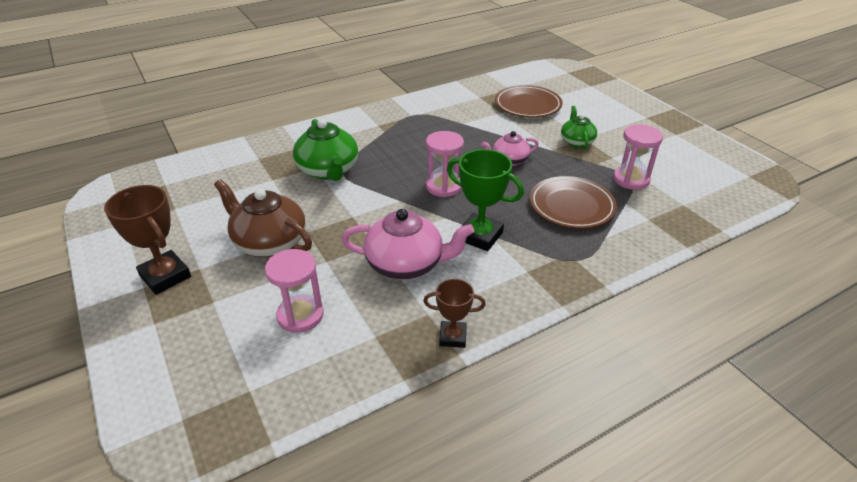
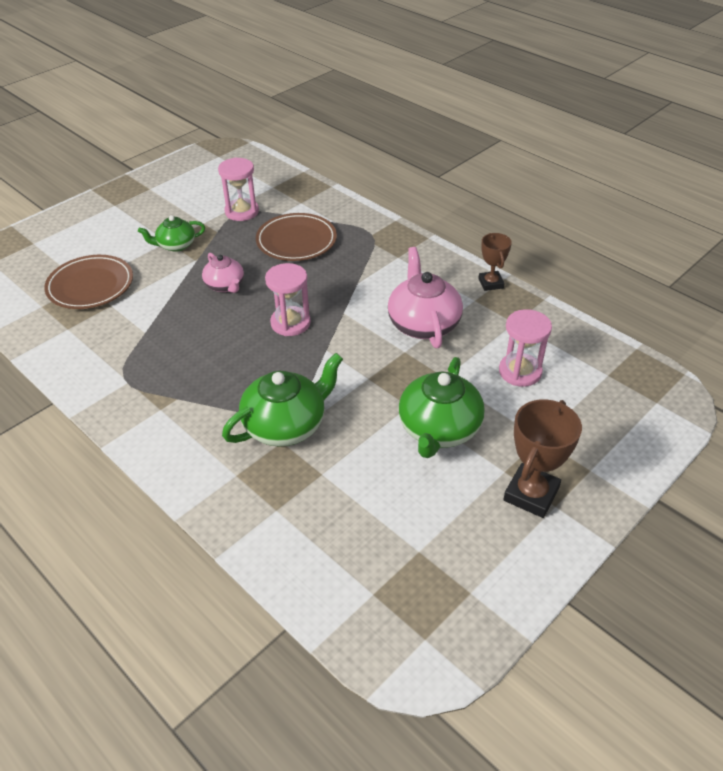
camera: 105 degrees left, 5 degrees up
brown teapot [214,179,312,257] -> green teapot [399,357,485,458]
green trophy [447,149,524,251] -> none

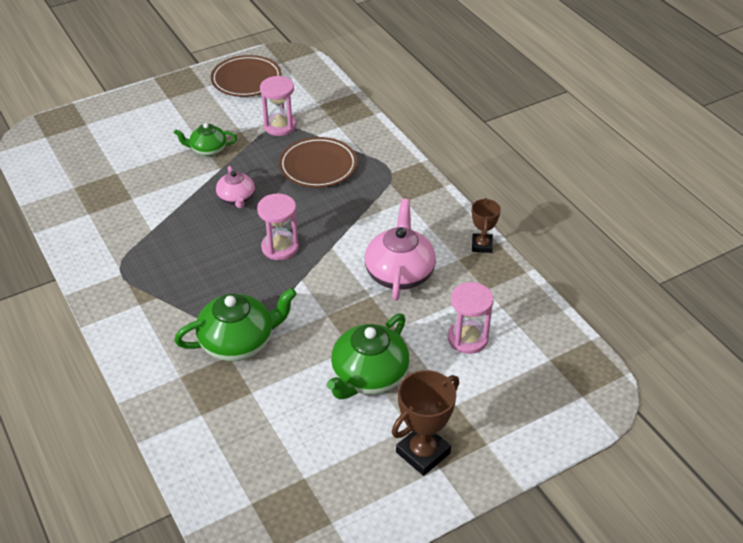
camera: 15 degrees right, 0 degrees up
brown plate [44,255,133,309] -> brown plate moved to [211,55,282,97]

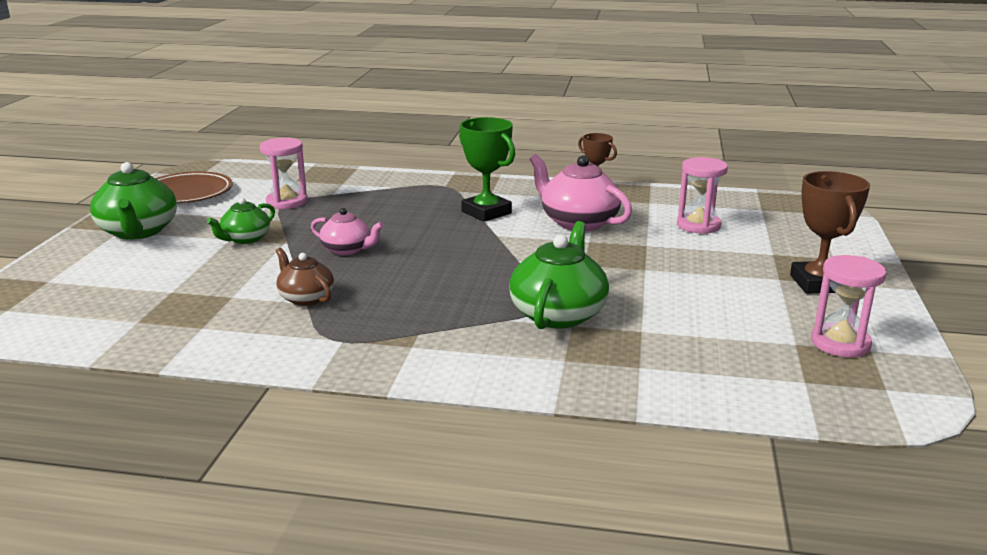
camera: 50 degrees left, 20 degrees down
pink hourglass [257,193,299,260] -> pink hourglass moved to [811,255,887,357]
brown plate [279,137,357,188] -> none
green teapot [327,314,409,400] -> green teapot moved to [90,162,177,240]
none -> brown teapot [276,248,334,306]
none -> green trophy [459,117,515,222]

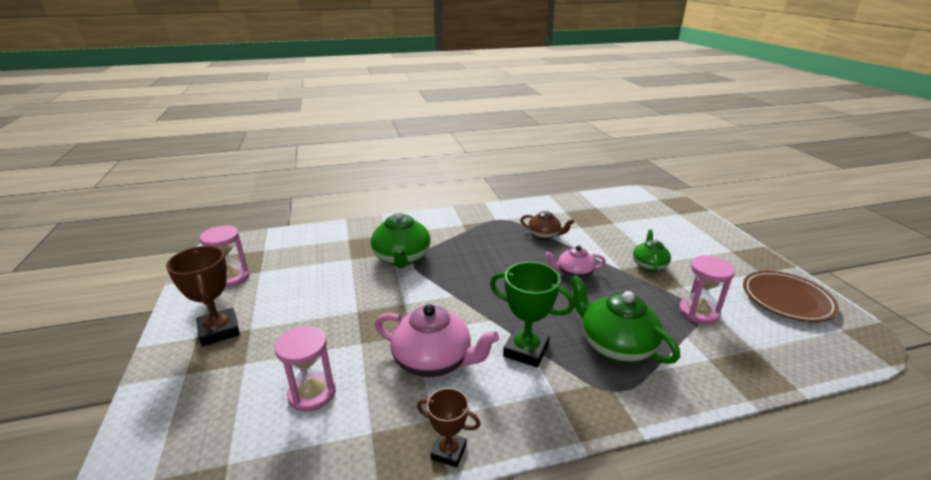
camera: 155 degrees right, 5 degrees up
green teapot [90,162,177,240] -> green teapot moved to [569,275,680,364]

